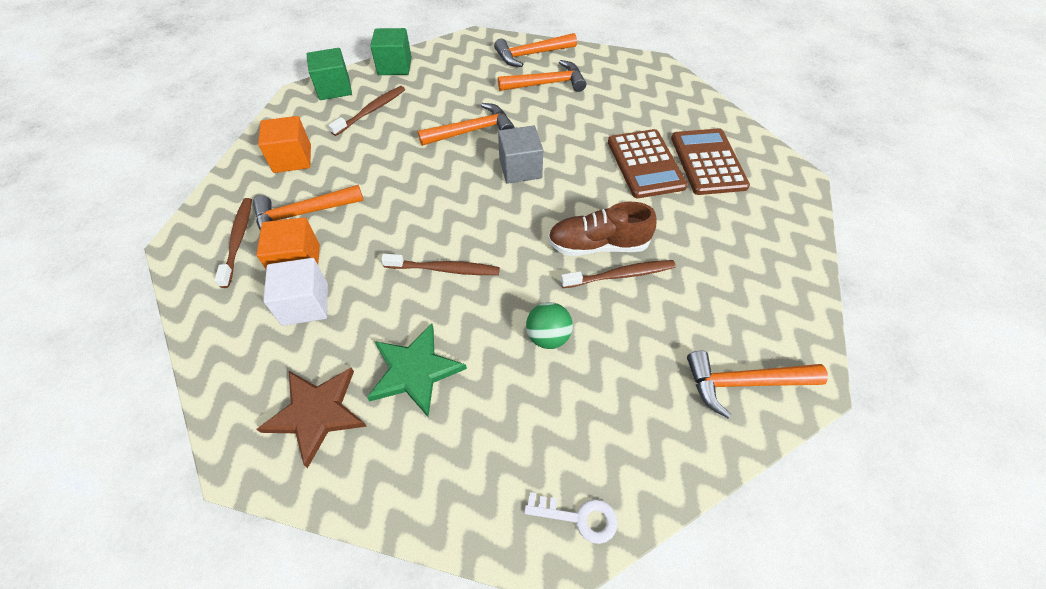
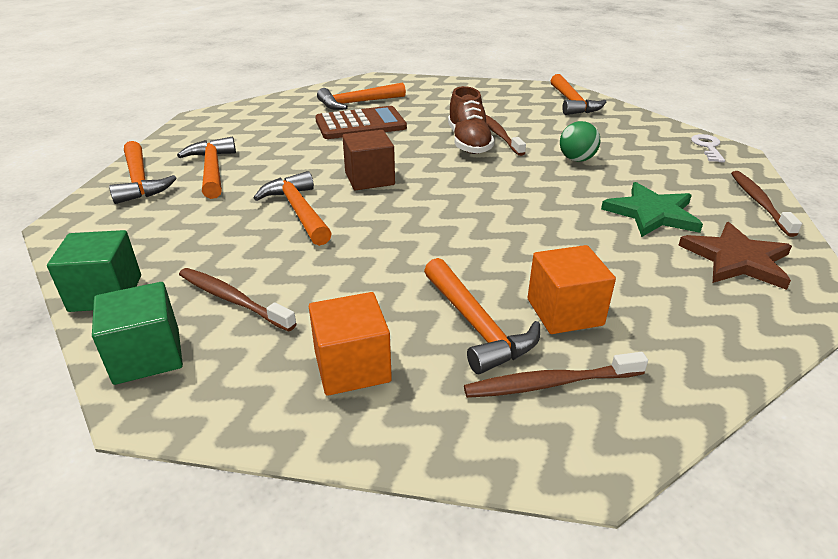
camera: 95 degrees left, 20 degrees down
white cube [263,258,328,326] -> none
brown toothbrush [381,254,500,275] -> brown toothbrush moved to [731,171,802,237]
grey cube [498,126,543,184] -> brown cube [342,130,395,190]
brown calculator [671,128,750,195] -> orange hammer [317,83,406,110]

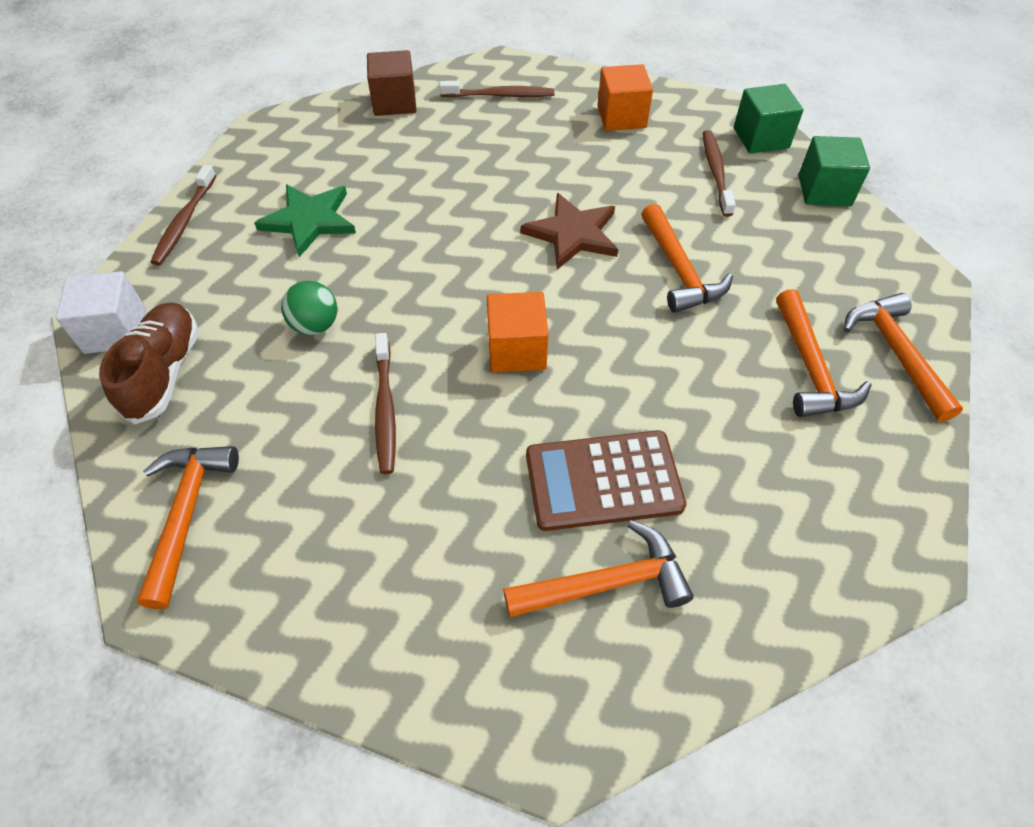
camera: 170 degrees left, 20 degrees up
brown toothbrush [179,268,297,332] -> brown toothbrush turned 135 degrees counterclockwise [703,130,736,217]
brown cube [342,130,395,190] -> brown cube moved to [367,50,417,116]
orange hammer [424,258,540,374] -> none
brown shoe [448,86,495,154] -> brown shoe moved to [99,303,199,425]
orange cube [527,245,616,334] -> orange cube moved to [487,292,548,373]
brown star [678,222,792,290] -> brown star moved to [521,193,618,270]
white key [691,134,725,162] -> white cube [56,271,146,354]

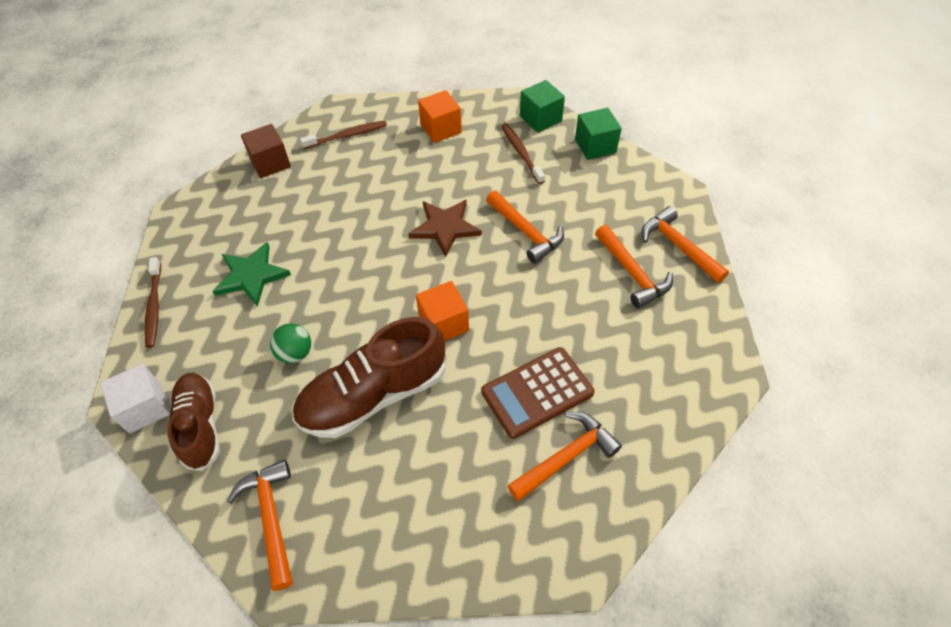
camera: 20 degrees left, 0 degrees up
brown toothbrush [375,333,396,474] -> brown shoe [292,317,445,438]

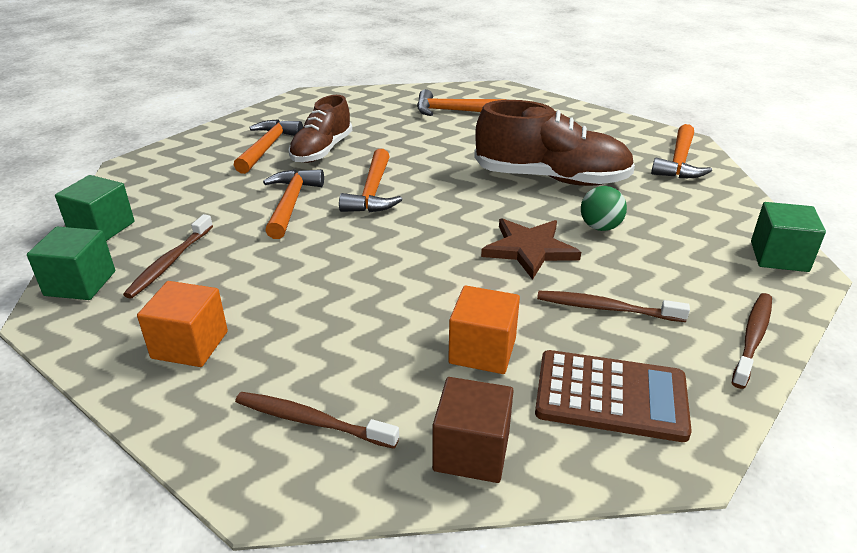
camera: 140 degrees left, 20 degrees down
white cube [100,364,170,433] -> green cube [751,202,826,272]
brown shoe [167,373,220,471] -> brown shoe moved to [289,95,352,163]
green star [212,242,291,307] -> brown toothbrush [537,291,690,322]
brown star [408,200,482,257] -> brown star moved to [481,218,581,280]
orange cube [416,281,469,341] -> orange cube moved to [448,286,520,374]
brown calculator [481,347,594,439] -> brown calculator moved to [535,350,692,442]
orange hammer [641,206,729,283] -> orange hammer moved to [339,149,402,212]

